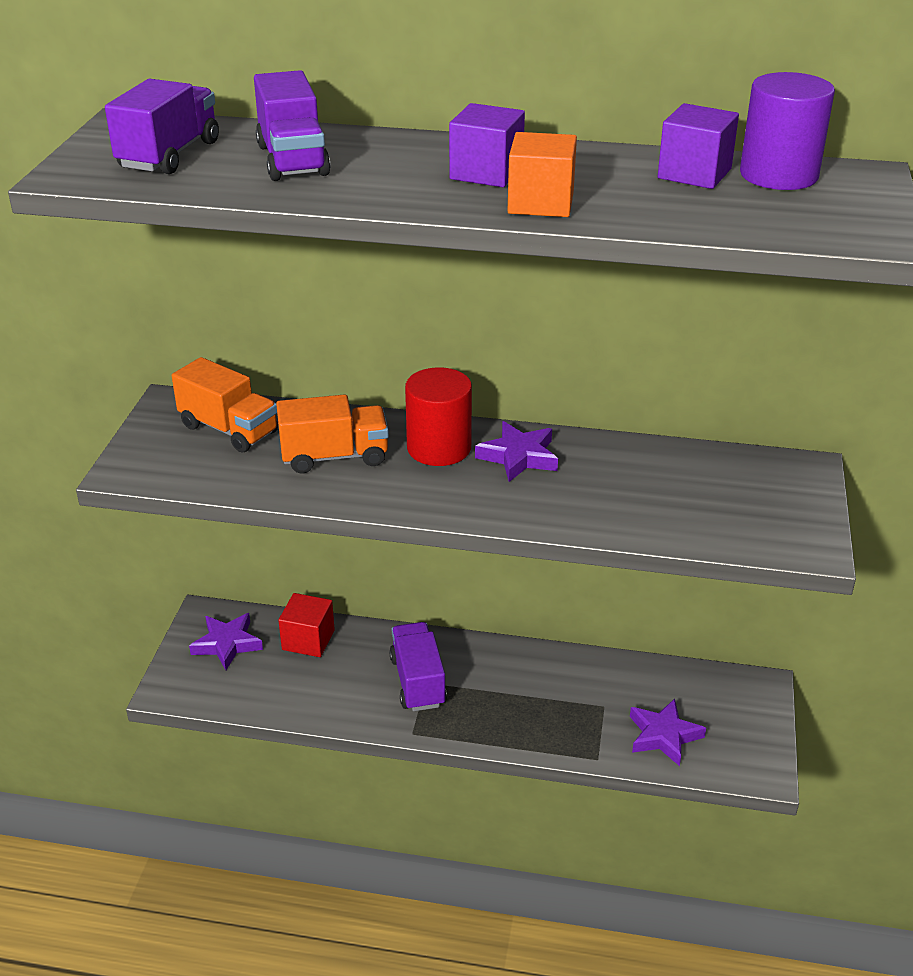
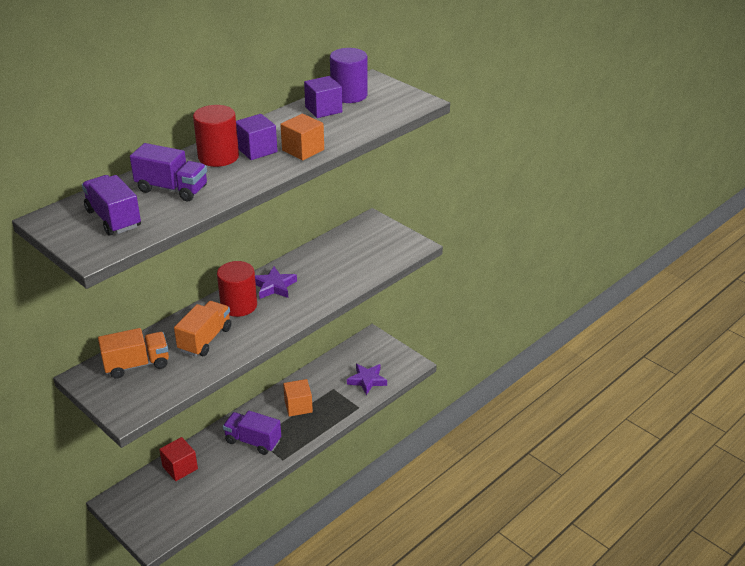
camera: 55 degrees left, 0 degrees up
purple star [189,613,263,670] -> none
none -> red cylinder [193,105,239,167]
none -> orange cube [283,379,313,417]

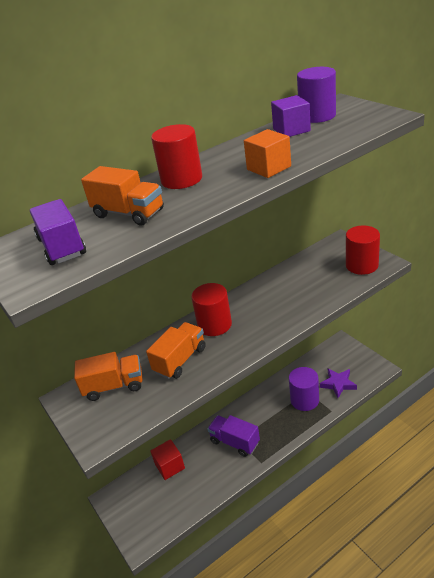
camera: 15 degrees right, 0 degrees up
purple truck [130,143,207,201] -> orange truck [81,166,164,226]
purple cube [236,114,277,160] -> none
purple star [255,266,297,299] -> none
orange cube [283,379,313,417] -> none
none -> purple cylinder [289,367,319,411]
none -> red cylinder [346,225,380,275]

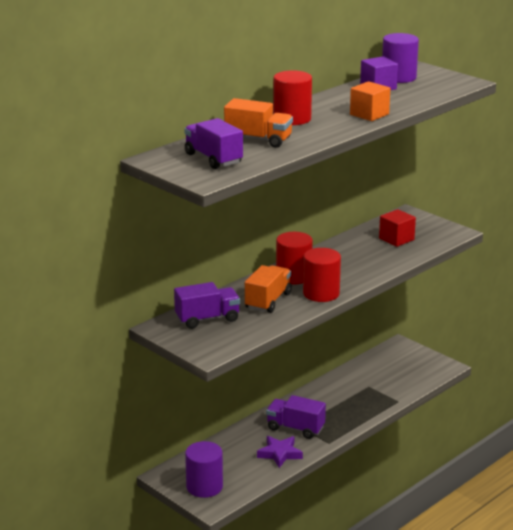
camera: 15 degrees left, 10 degrees down
orange truck [74,352,143,401] -> purple truck [174,282,240,329]
red cube [150,439,185,480] -> red cube moved to [379,209,416,247]
purple cylinder [289,367,319,411] -> purple cylinder moved to [185,441,223,498]
purple star [320,368,357,398] -> purple star moved to [257,436,303,468]
red cylinder [346,225,380,275] -> red cylinder moved to [303,248,341,302]

